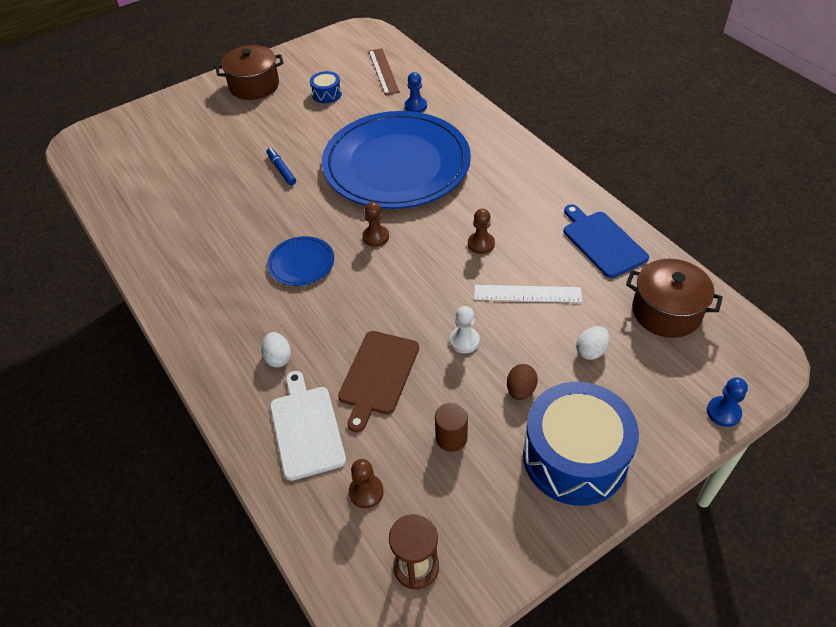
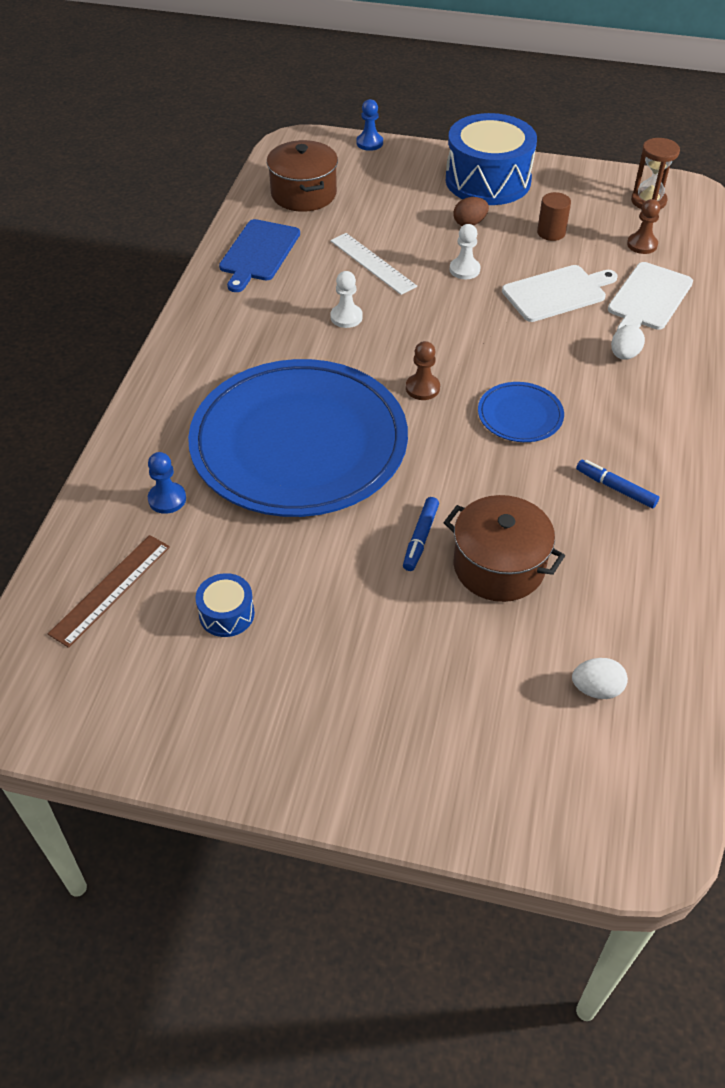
camera: 135 degrees left, 0 degrees up
brown pot [215,45,284,100] -> brown pot moved to [443,495,565,602]
brown cutting board [338,331,419,433] -> white cutting board [502,265,618,322]
brown pawn [468,209,495,254] -> white pawn [331,271,363,328]
white egg [576,326,609,360] -> white egg moved to [572,658,628,699]
none -> blue marker [576,460,659,508]

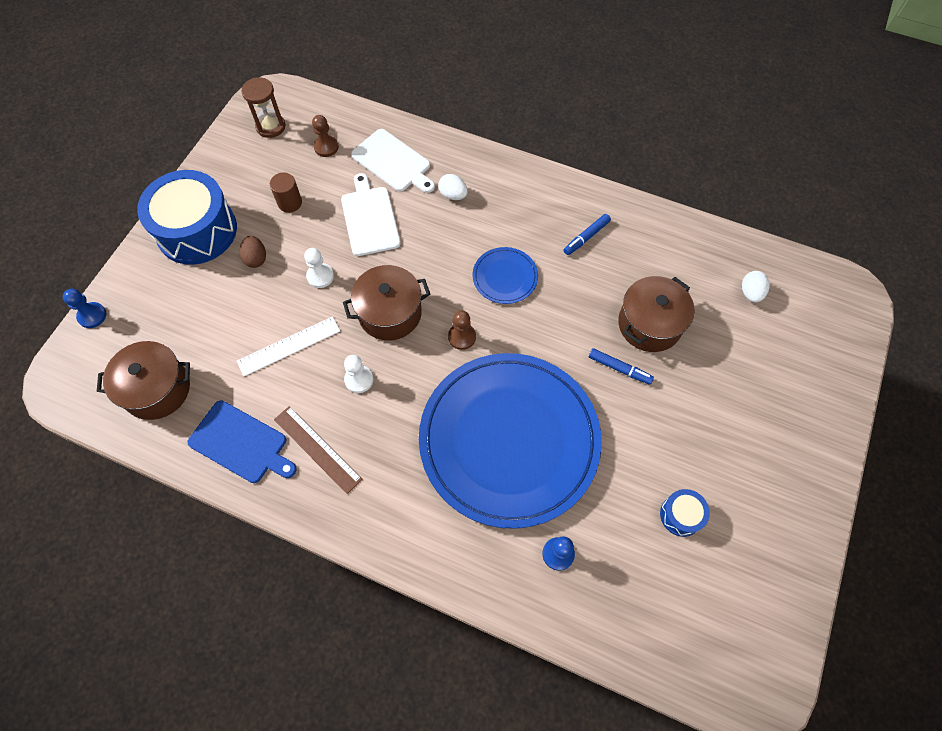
camera: 80 degrees left, 15 degrees up
brown ruler [48,535,170,648] -> brown ruler moved to [274,406,363,494]
none -> brown pot [343,265,430,341]

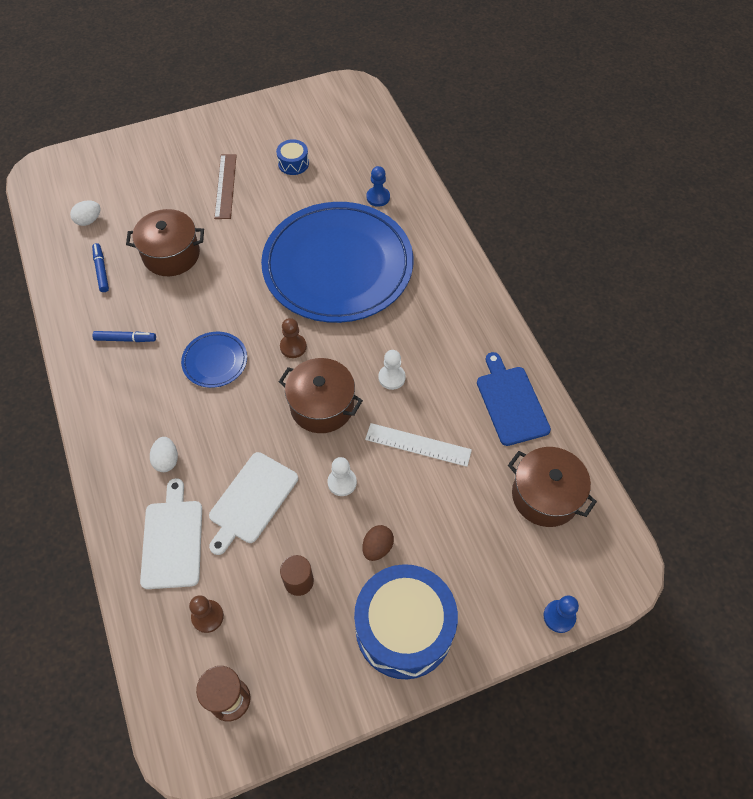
camera: 135 degrees left, 5 degrees down
brown ruler [274,406,363,494] -> brown ruler moved to [214,154,237,219]
blue marker [589,348,654,385] -> blue marker moved to [92,243,109,292]

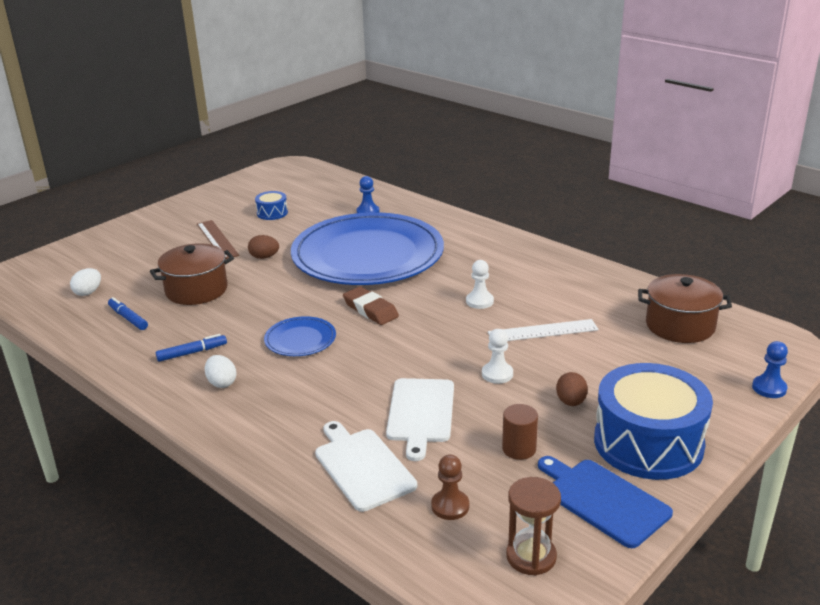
camera: 25 degrees left, 30 degrees down
white egg [150,437,178,472] -> white egg moved to [205,355,236,388]
brown pot [279,358,363,433] -> none
brown pawn [280,318,307,358] -> brown eraser [343,286,399,325]
blue cutting board [477,352,551,446] -> blue cutting board moved to [538,456,673,548]
none -> brown egg [248,235,279,259]

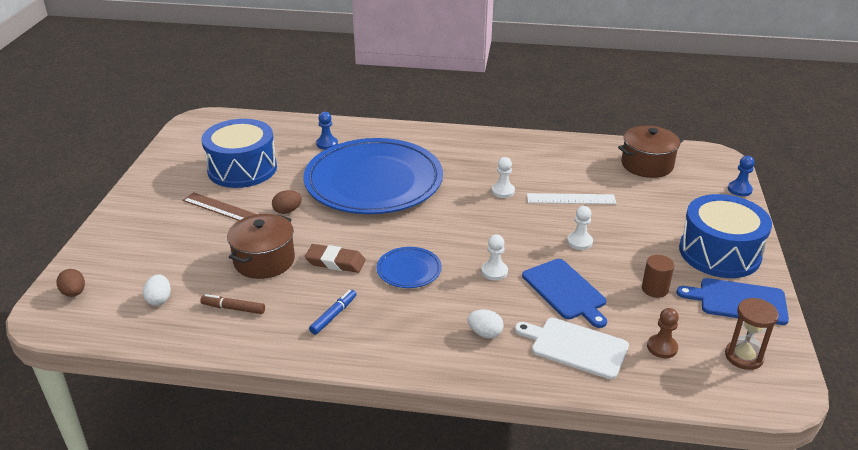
camera: 35 degrees left, 5 degrees up
blue marker [108,297,148,330] -> brown marker [200,294,265,314]
white egg [205,355,236,388] -> white egg moved to [468,310,504,338]
blue drum [255,191,288,220] -> blue drum [201,119,277,188], size x2.27
brown eraser [343,286,399,325] -> brown eraser moved to [305,244,366,273]
white cutting board [386,378,454,461] -> blue cutting board [522,259,607,328]
white ruler [488,319,599,341] -> white ruler turned 45 degrees clockwise [527,193,617,204]
brown egg [556,372,588,406] -> brown egg moved to [56,269,85,297]
none -> white pawn [481,234,508,280]

